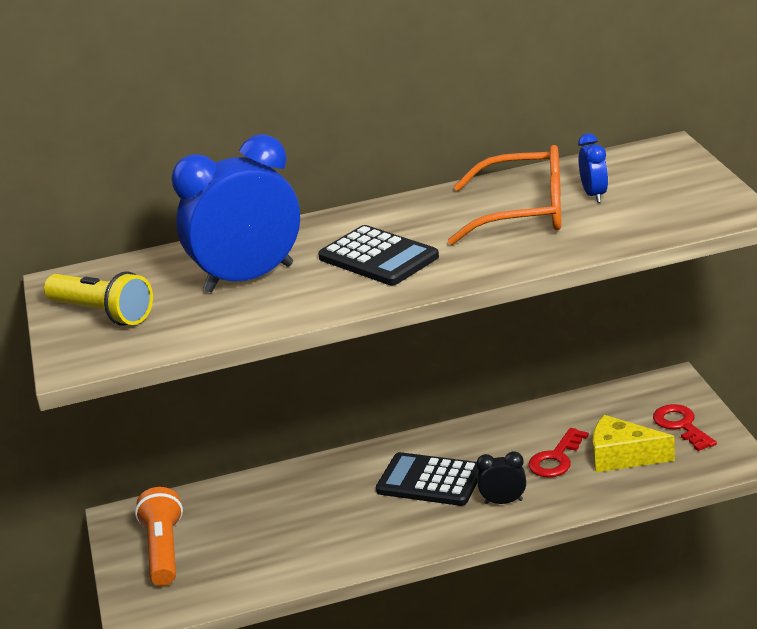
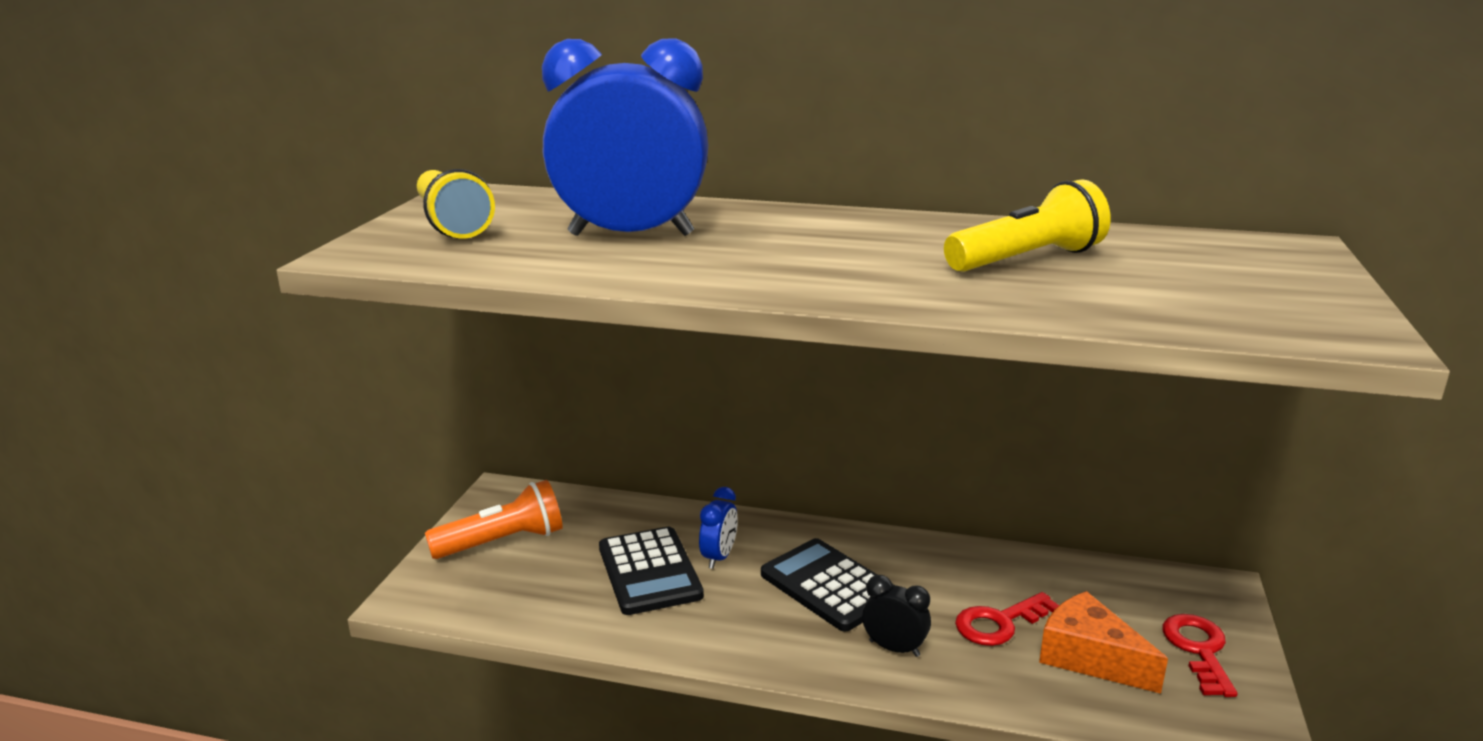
camera: 25 degrees right, 5 degrees down
orange flashlight [135,487,183,586] -> orange flashlight turned 45 degrees clockwise [425,480,563,559]
black calculator [318,225,439,285] -> black calculator moved to [599,527,704,615]
orange glasses [448,145,562,245] -> yellow flashlight [944,179,1111,272]
blue clock [578,133,608,203] -> blue clock moved to [699,487,738,569]
yellow cheese [593,415,675,473] -> orange cheese [1039,591,1168,694]

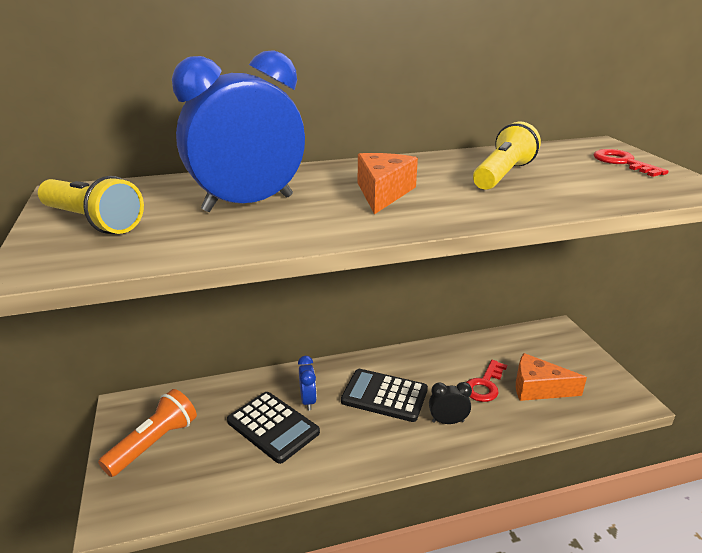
camera: 30 degrees left, 5 degrees up
red key [1163,614,1238,697] -> red key moved to [593,149,669,177]
none -> orange cheese [358,153,418,215]

